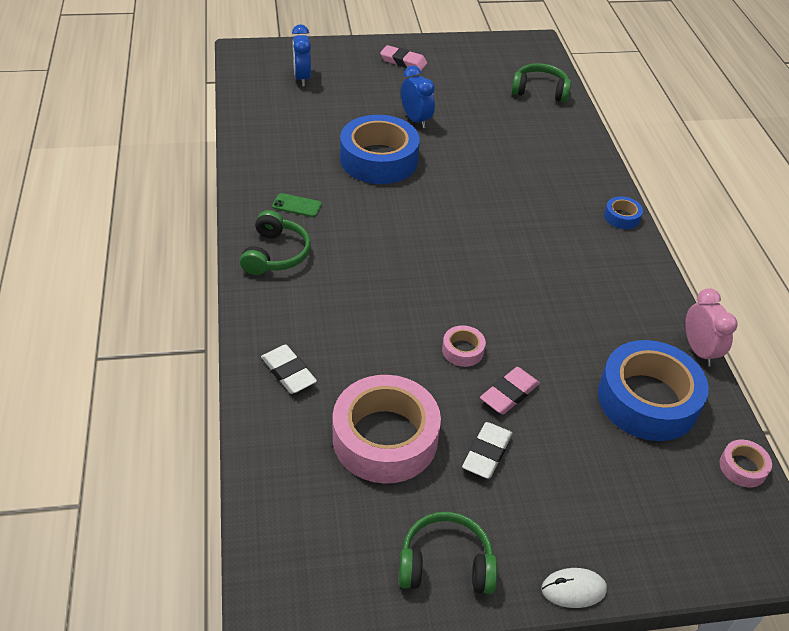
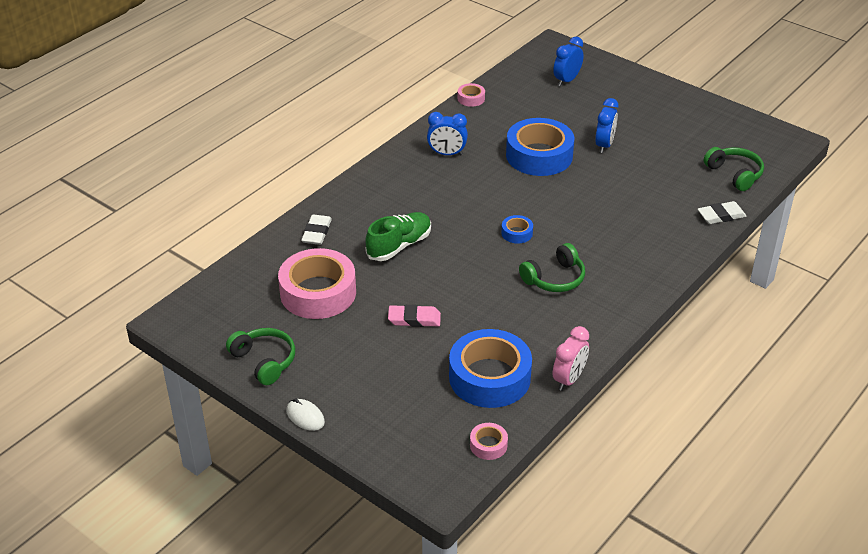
camera: 50 degrees right, 5 degrees down
green headphones [240,210,311,275] -> green headphones moved to [519,243,585,292]
green phone [272,193,322,217] -> blue clock [427,112,468,155]
pink eraser [380,45,427,71] -> none
pink tape [442,325,486,367] -> pink tape moved to [458,83,485,107]
white eraser [462,422,512,479] -> white eraser moved to [698,201,747,224]
blue tape [604,196,643,229] -> blue tape moved to [501,215,533,244]
none -> green shoe [365,212,431,261]

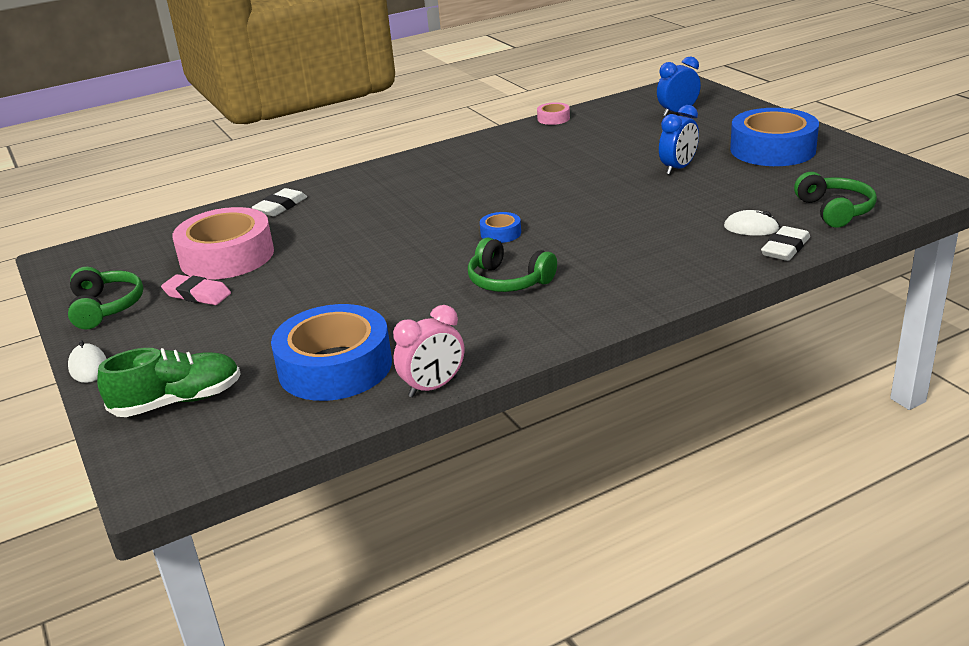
camera: 25 degrees right, 10 degrees down
green shoe [365,212,431,261] -> green shoe moved to [97,348,241,417]
pink eraser [388,305,441,327] -> pink eraser moved to [161,274,231,305]
blue clock [427,112,468,155] -> none
pink tape [470,423,508,460] -> none
blue tape [506,118,575,176] -> blue tape moved to [730,108,819,166]
green headphones [519,243,585,292] -> green headphones turned 45 degrees clockwise [468,238,557,292]
white eraser [698,201,747,224] -> white eraser turned 60 degrees counterclockwise [761,226,810,261]
none -> white mouse [724,210,780,236]

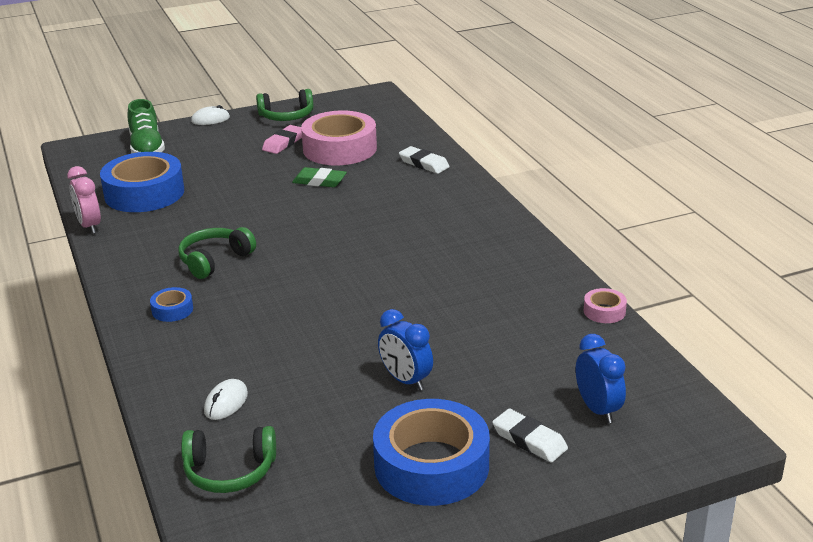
camera: 95 degrees right, 0 degrees up
blue tape [480,212,521,243] -> blue tape moved to [150,287,193,322]
white eraser [761,226,810,261] -> white eraser moved to [492,409,568,463]
none -> green eraser [292,167,347,187]

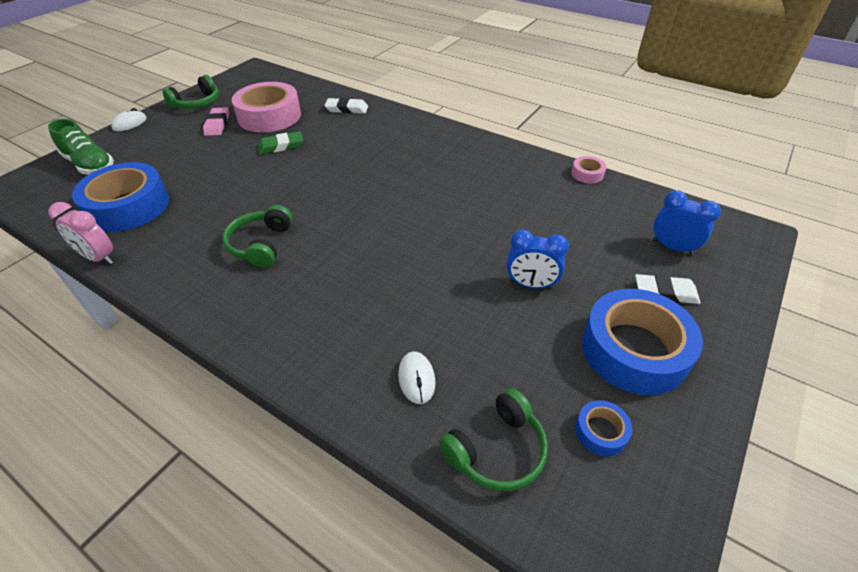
camera: 35 degrees left, 15 degrees up
blue tape [150,287,193,322] -> blue tape moved to [575,400,633,456]

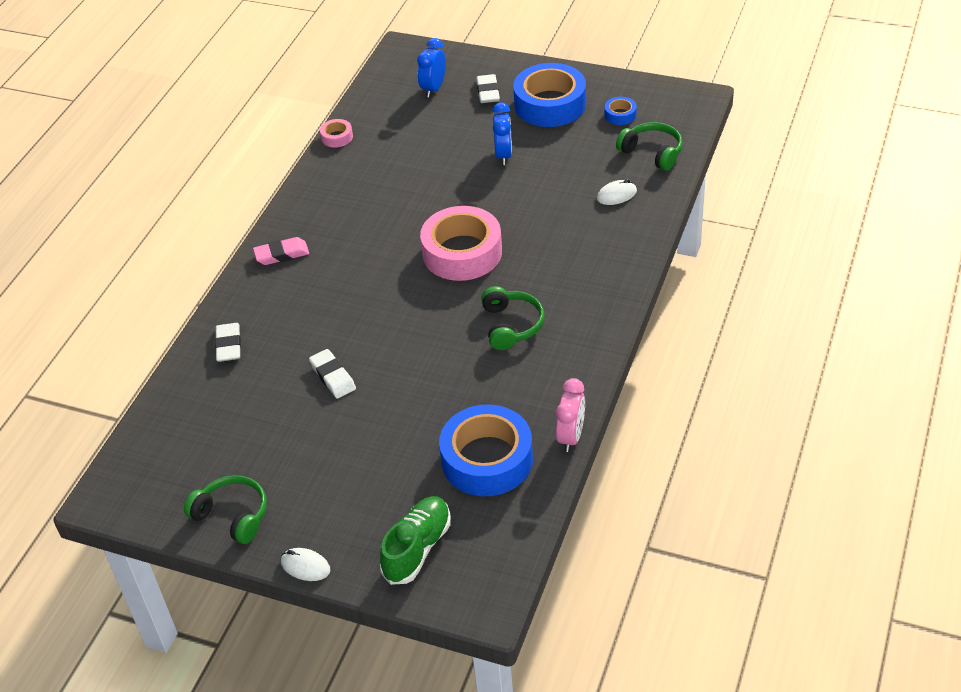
camera: 100 degrees left, 0 degrees up
pink eraser [203,107,229,136] -> pink eraser moved to [253,237,309,265]
green headphones [223,205,293,268] -> green headphones turned 90 degrees counterclockwise [481,286,544,350]
pink tape [232,82,301,133] -> pink tape moved to [420,206,502,281]
green eraser [257,131,303,154] -> white eraser [309,349,356,399]

